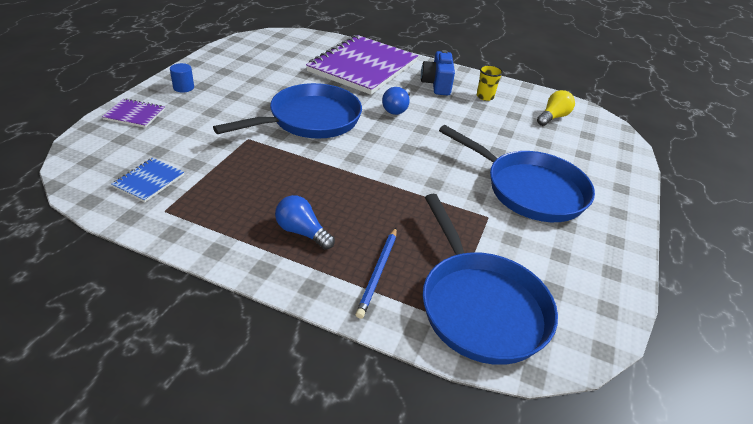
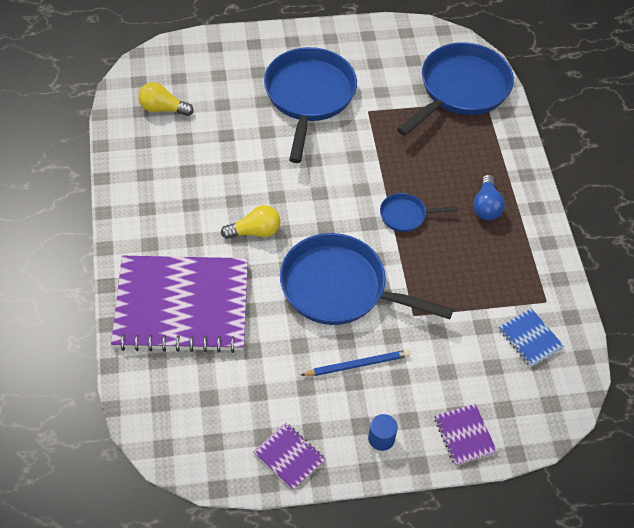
camera: 120 degrees left, 15 degrees up
blue notebook [111,158,184,202] -> blue notebook turned 60 degrees clockwise [498,308,564,367]
blue pencil [356,228,397,319] -> blue pencil moved to [301,350,410,376]
blue light bulb [382,87,410,115] -> yellow light bulb [221,205,281,239]
blue camera [421,50,455,96] -> none
yellow cup [477,65,503,101] -> none
none -> purple notebook [253,422,326,490]
none -> blue pan [380,193,457,232]

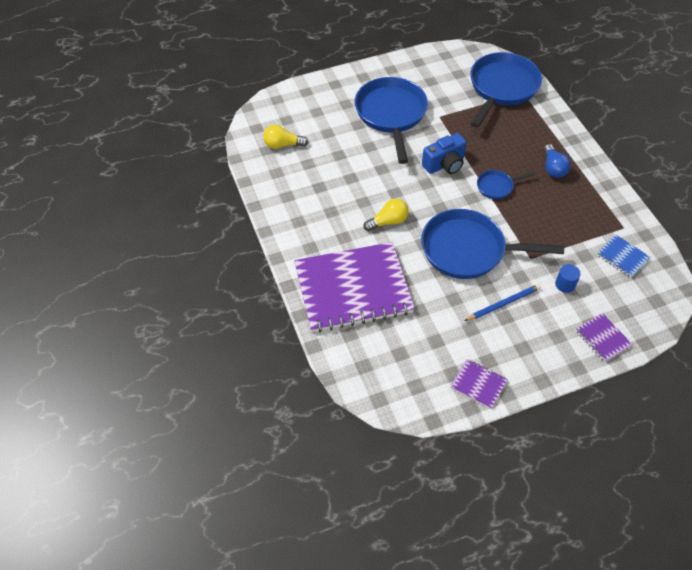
camera: 10 degrees left, 0 degrees up
blue cylinder [368,414,398,451] -> blue cylinder moved to [555,264,581,293]
none -> blue camera [422,133,466,174]

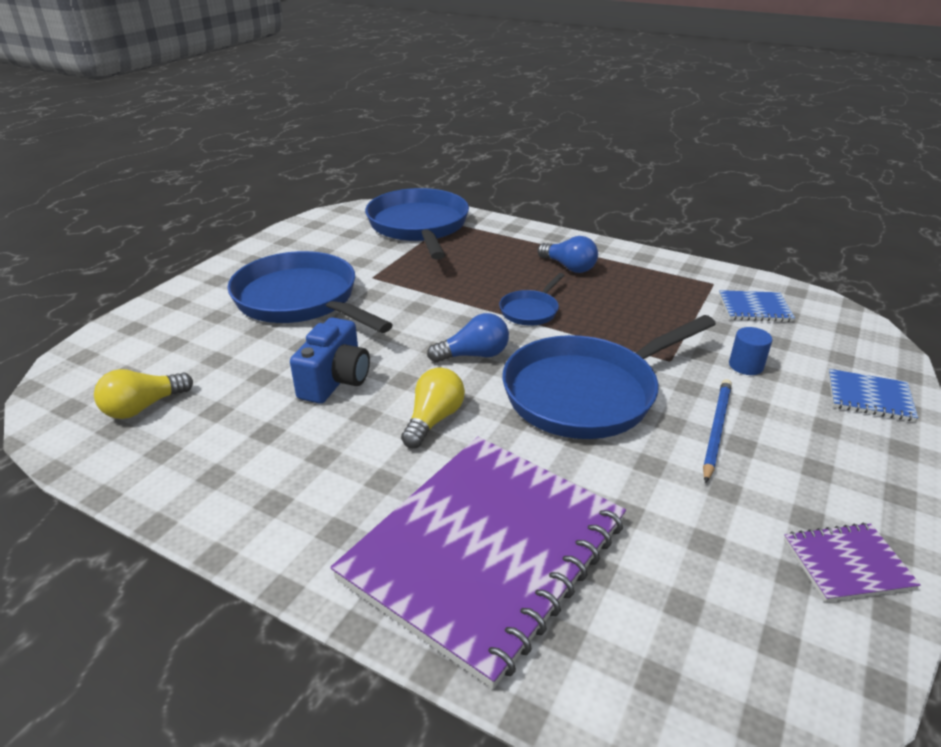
camera: 40 degrees left, 20 degrees down
blue camera [422,133,466,174] -> blue camera moved to [290,317,370,404]
purple notebook [576,313,633,362] -> blue notebook [828,369,918,422]
none -> blue light bulb [427,313,509,363]

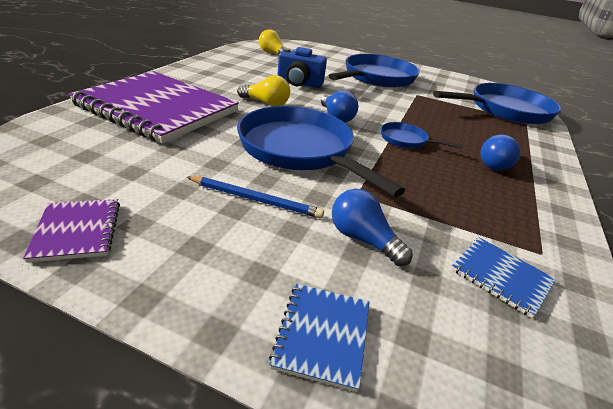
camera: 80 degrees right, 0 degrees up
blue notebook [719,290,795,322] -> blue notebook turned 45 degrees counterclockwise [451,237,556,318]
blue cylinder [729,327,772,375] -> blue light bulb [332,189,413,266]

